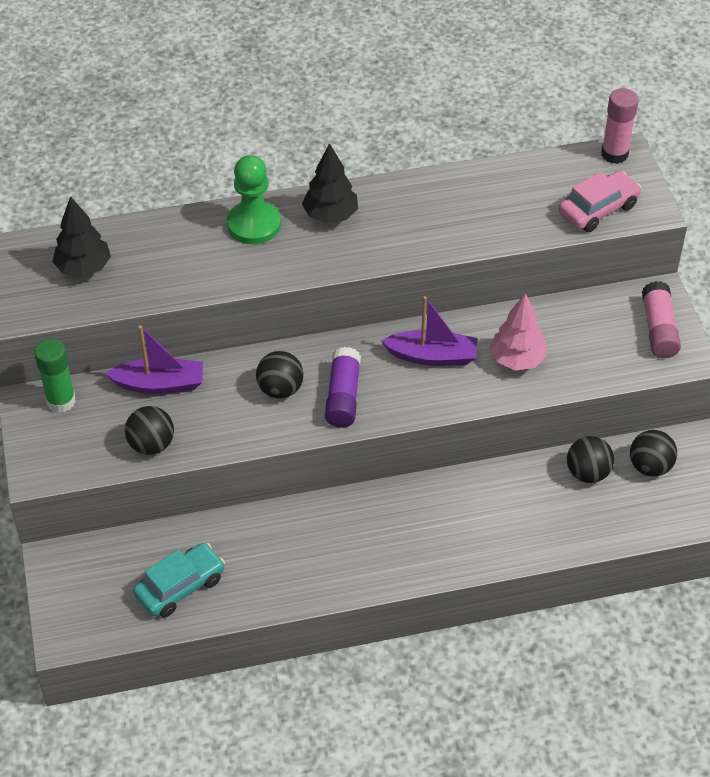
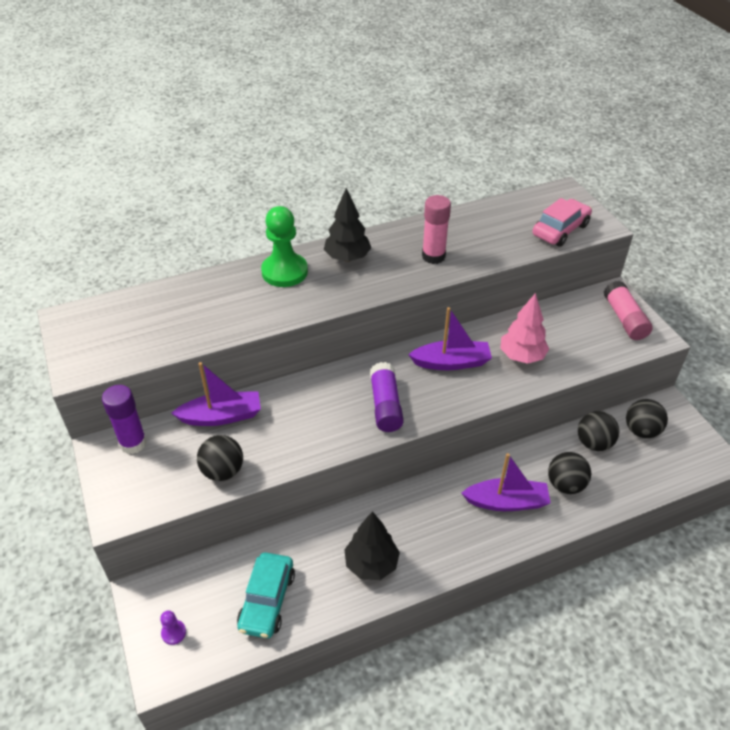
camera: 10 degrees left, 5 degrees down
green glue stick [34,339,76,413] -> purple glue stick [102,385,147,454]
black tree [52,196,111,277] -> black tree moved to [344,511,400,580]
turquoise car [133,543,225,617] -> turquoise car turned 150 degrees clockwise [237,552,295,638]
black ball [256,351,304,399] -> black ball moved to [548,452,591,494]
pink glue stick [601,88,639,164] -> pink glue stick moved to [422,195,451,264]
none -> purple pawn [160,610,186,645]
none -> purple boat [462,453,551,511]

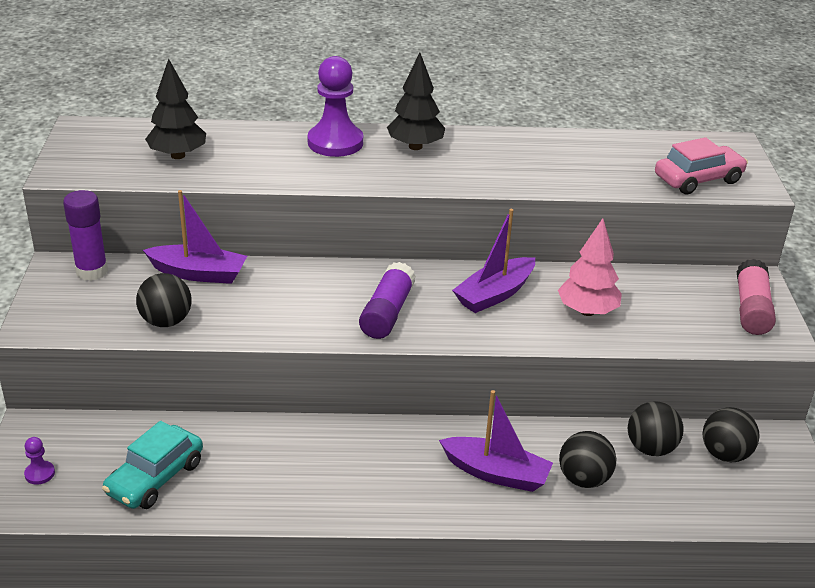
camera: 20 degrees right, 10 degrees down
green pawn [261,206,308,287] -> purple pawn [308,56,363,157]
black tree [344,511,400,580] -> black tree moved to [145,59,206,159]
purple boat [408,307,492,370] -> purple boat turned 120 degrees clockwise [452,209,535,313]
pink glue stick [422,195,451,264] -> none

